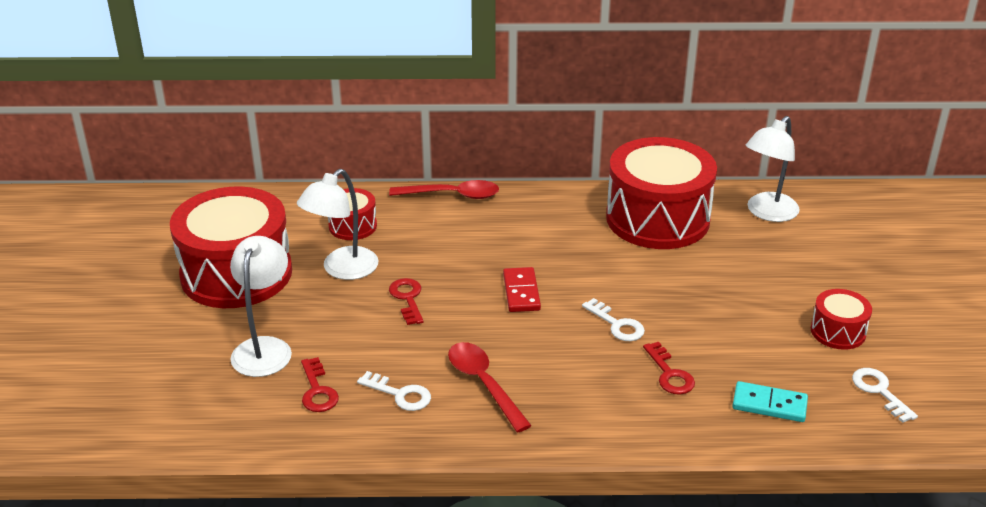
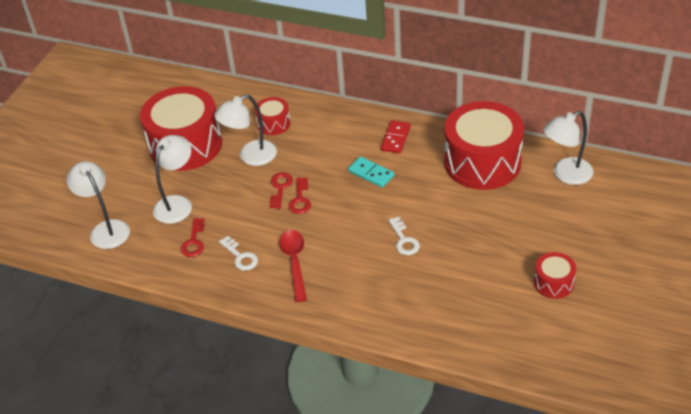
camera: 25 degrees right, 10 degrees up
red spoon [389,180,499,199] -> none
red domino [503,267,541,312] -> red domino moved to [381,120,411,153]
red key [643,342,695,395] -> red key moved to [288,177,311,214]
turquoise domino [732,381,808,422] -> turquoise domino moved to [348,156,394,188]
white key [852,368,918,423] -> none
none -> white lamp [66,161,130,249]

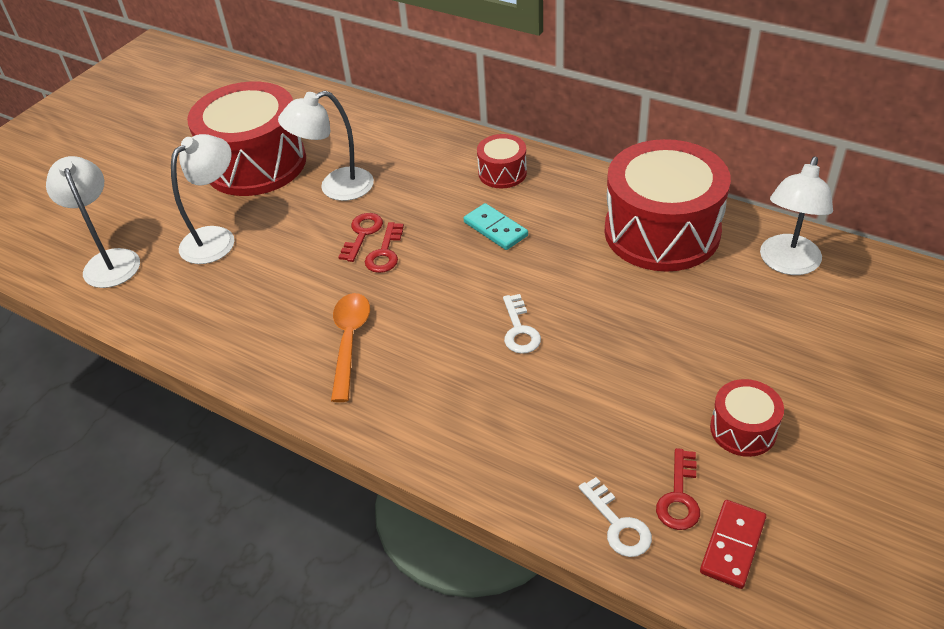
camera: 10 degrees right, 0 degrees up
red key [180,218,205,257] -> red key moved to [656,448,700,530]
white key [219,236,258,271] -> white key moved to [579,477,652,557]
red drum [255,97,290,135] -> red drum moved to [477,134,527,188]
red spoon [279,230,307,302] -> orange spoon [331,293,370,402]
red domino [381,120,411,153] -> red domino moved to [700,500,766,589]
white lamp [543,111,593,185] -> white lamp turned 45 degrees counterclockwise [760,156,833,275]

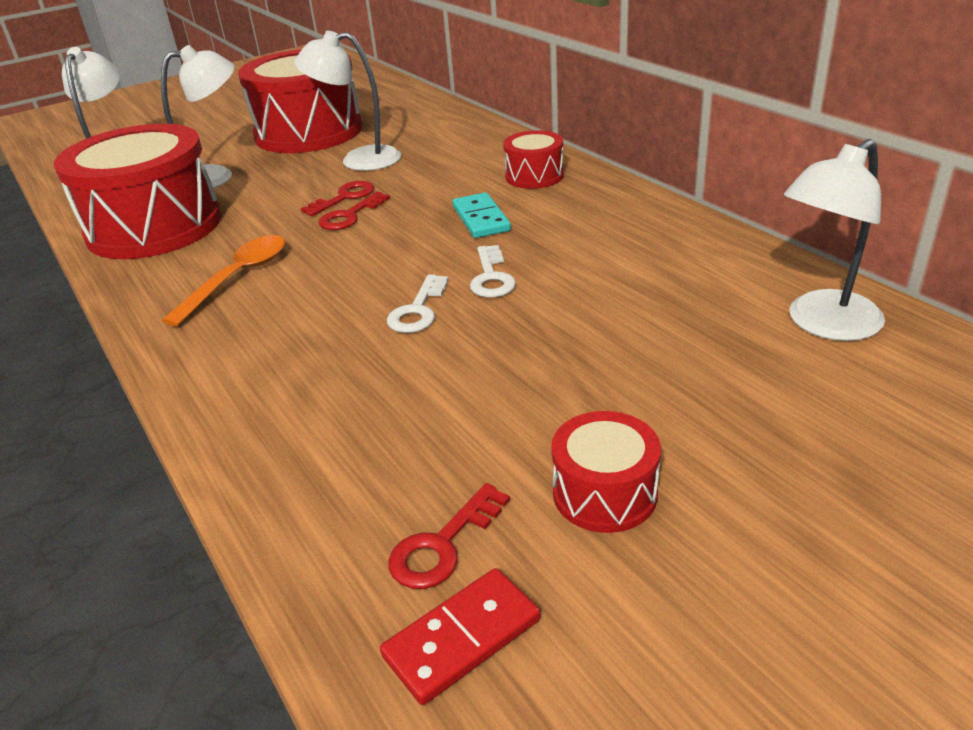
camera: 25 degrees right, 10 degrees down
white key [579,477,652,557] -> white key moved to [470,245,516,298]
red drum [604,139,731,272] -> red drum moved to [54,124,221,259]

